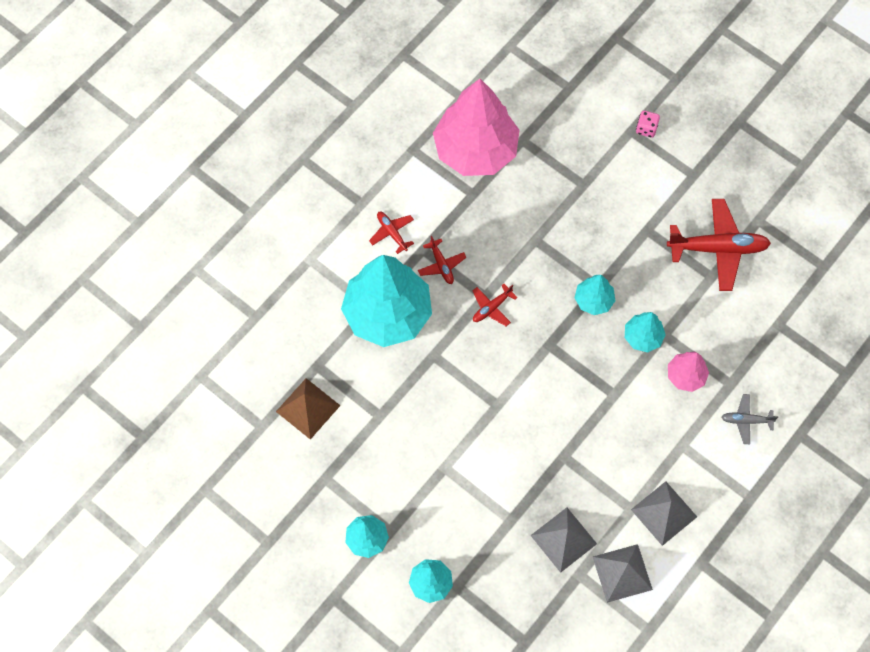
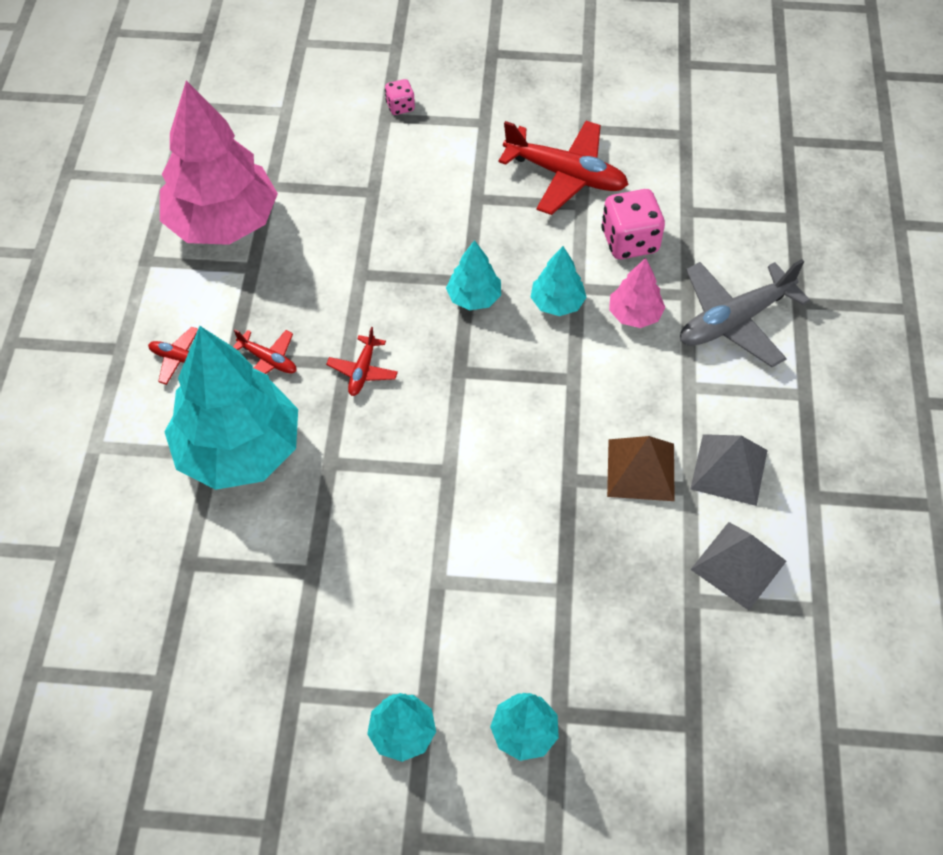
camera: 35 degrees left, 10 degrees down
brown pyramid [276,378,341,440] -> brown pyramid moved to [607,436,675,501]
grey pyramid [530,508,597,573] -> none
red plane [667,199,771,291] -> red plane turned 60 degrees clockwise [498,121,629,215]
grey plane [721,394,778,444] -> grey plane [680,259,810,367], size x2.00
none -> pink dice [601,189,665,259]

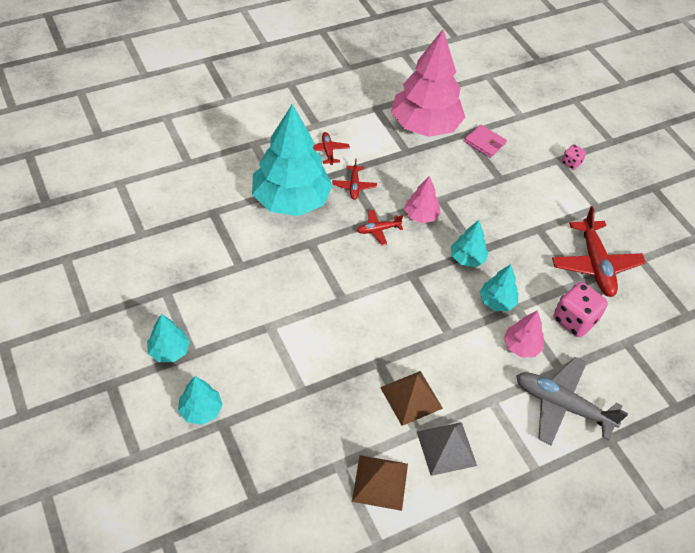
camera: 55 degrees right, 5 degrees down
grey pyramid [690,522,786,610] -> brown pyramid [352,455,408,511]
none -> pink tree [404,176,441,223]
none -> pink wallet [464,125,507,158]

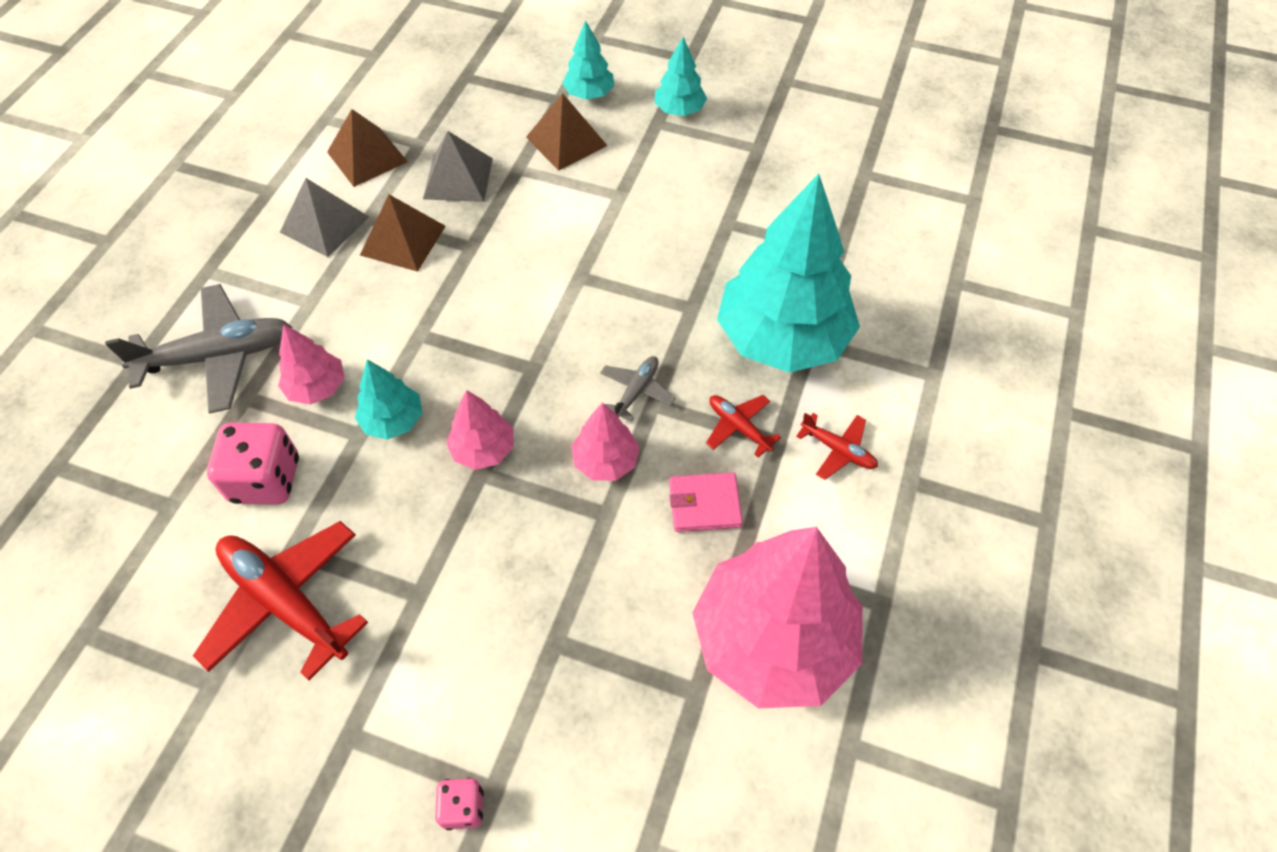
camera: 140 degrees right, 5 degrees up
red plane [357,209,403,246] -> grey plane [600,356,675,422]
turquoise tree [451,220,488,267] -> pink tree [446,390,514,470]
pink wallet [464,125,507,158] -> pink wallet moved to [669,472,743,532]
none -> grey pyramid [423,131,493,202]
none -> brown pyramid [526,93,608,171]

